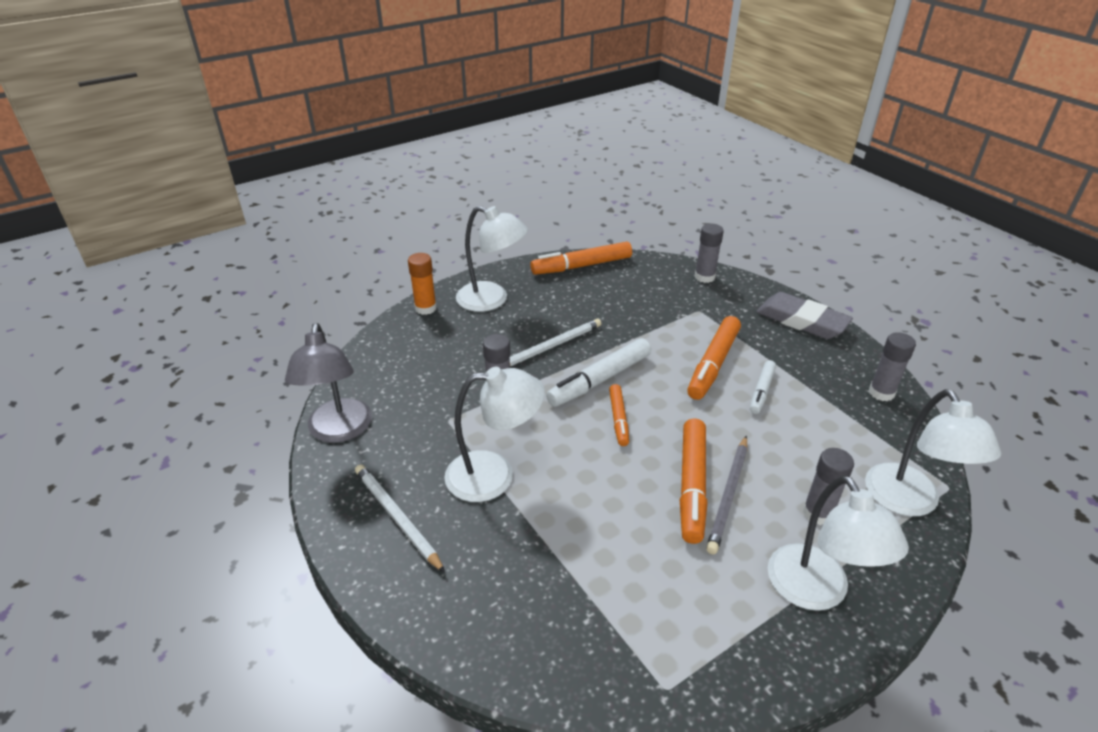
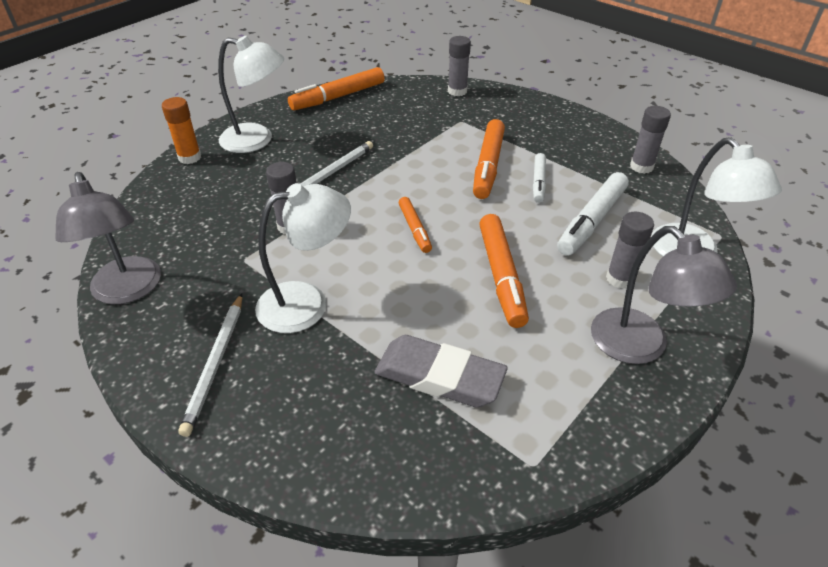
camera: 15 degrees left, 5 degrees up
white pencil [355,464,445,573] -> white pencil turned 120 degrees counterclockwise [178,294,242,437]
white marker [546,338,651,407] -> white marker moved to [557,172,629,256]
grey pencil [706,436,747,555] -> none
grey eraser [756,292,853,339] -> grey eraser moved to [374,335,508,407]
white lamp [768,475,909,611] -> grey lamp [591,226,737,364]

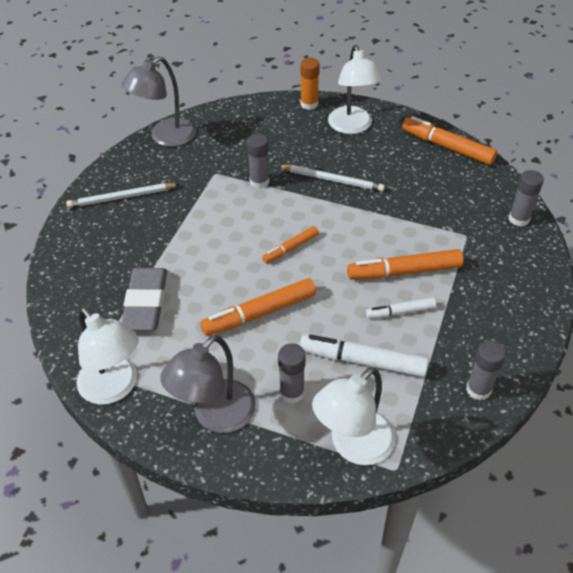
camera: 70 degrees right, 5 degrees up
white lamp [255,183,351,333] -> white lamp moved to [77,307,139,405]

